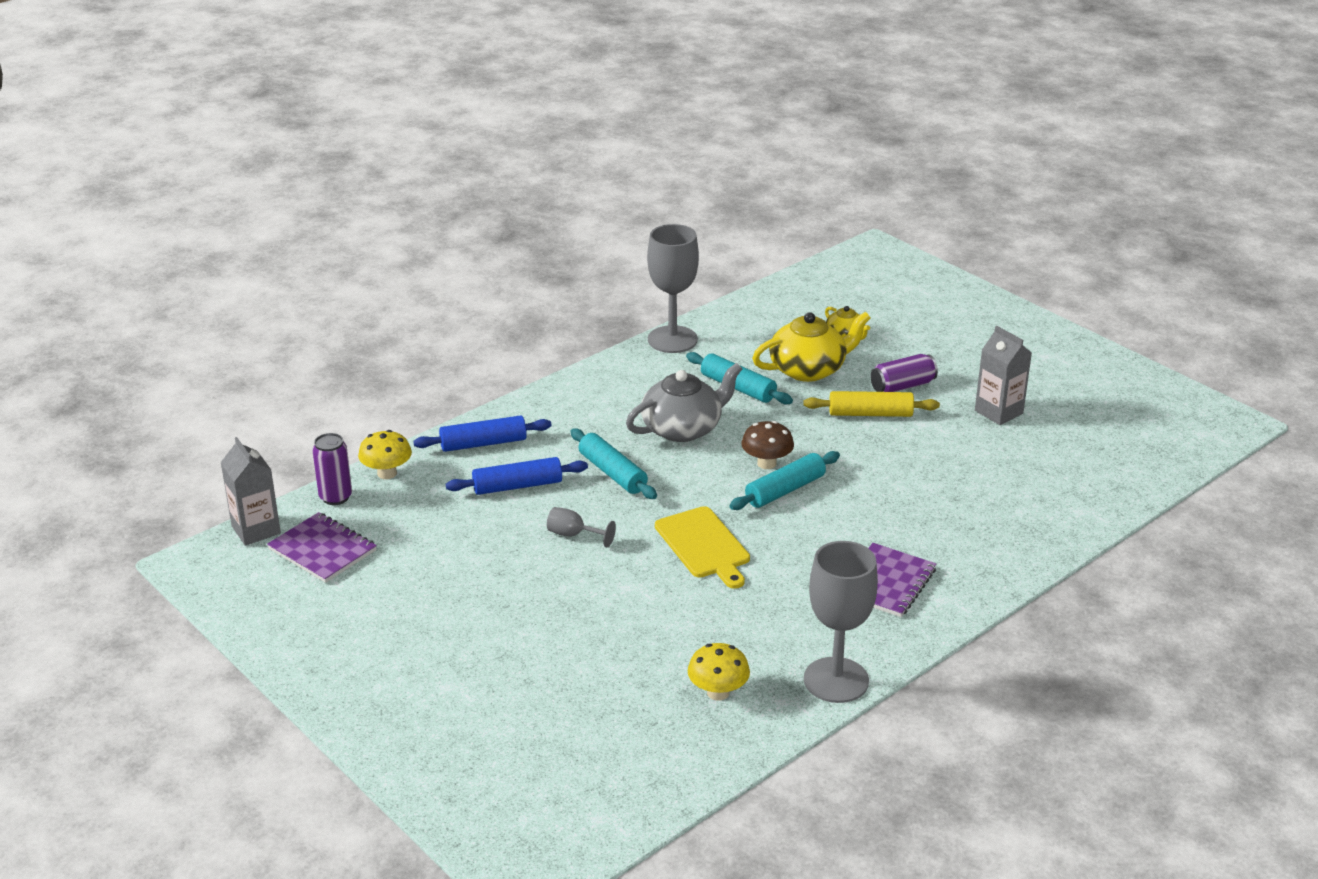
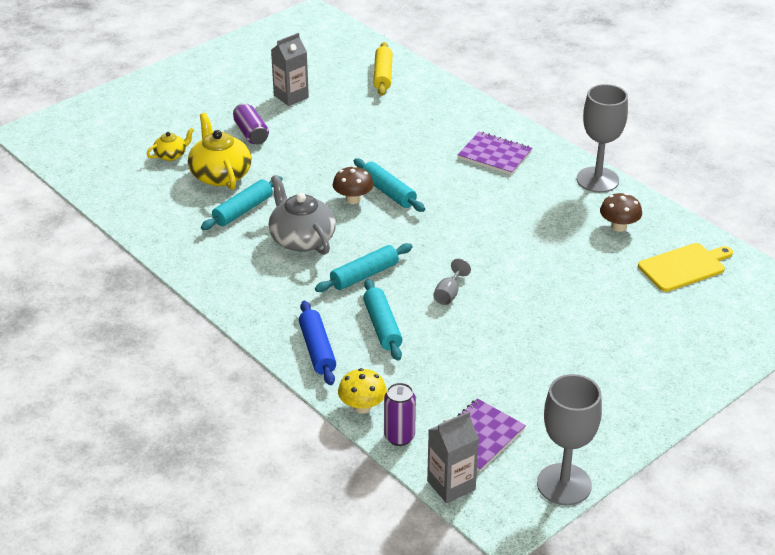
camera: 90 degrees left, 5 degrees up
blue rolling pin [446,457,588,495] -> turquoise rolling pin [363,279,403,361]
grey goblet [647,224,699,353] -> grey goblet moved to [537,374,602,505]
yellow cutting board [655,506,750,589] -> yellow cutting board moved to [638,243,733,292]
yellow mushroom [688,643,750,700] -> brown mushroom [600,193,642,232]
yellow rolling pin [803,391,940,417] -> yellow rolling pin moved to [373,42,393,96]

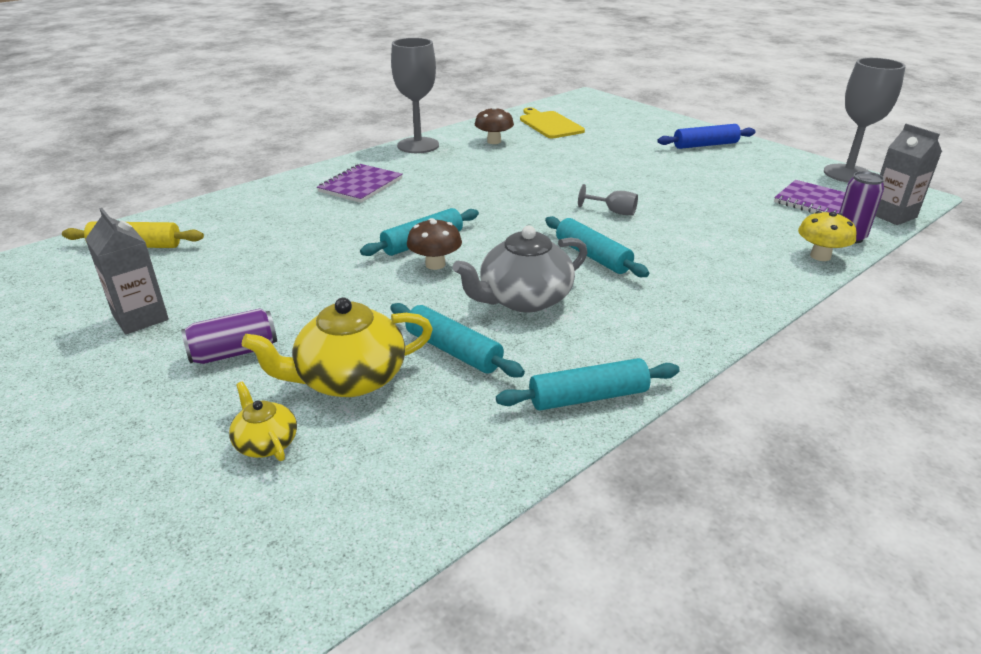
camera: 90 degrees left, 5 degrees down
blue rolling pin [299,301,336,385] -> blue rolling pin moved to [657,124,756,149]
turquoise rolling pin [363,279,403,361] -> turquoise rolling pin moved to [496,358,680,410]

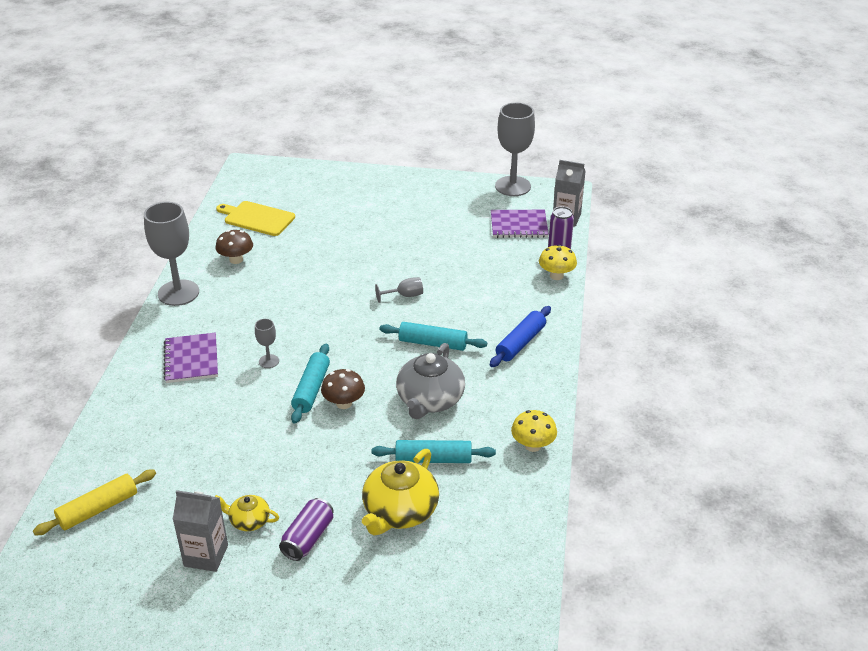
camera: 40 degrees left, 5 degrees up
yellow teapot [229,381,297,461] -> yellow teapot moved to [215,495,279,531]
turquoise rolling pin [496,358,680,410] -> yellow mushroom [511,410,557,452]
blue rolling pin [657,124,756,149] -> blue rolling pin moved to [490,306,551,367]
none -> grey goblet [255,319,279,368]

